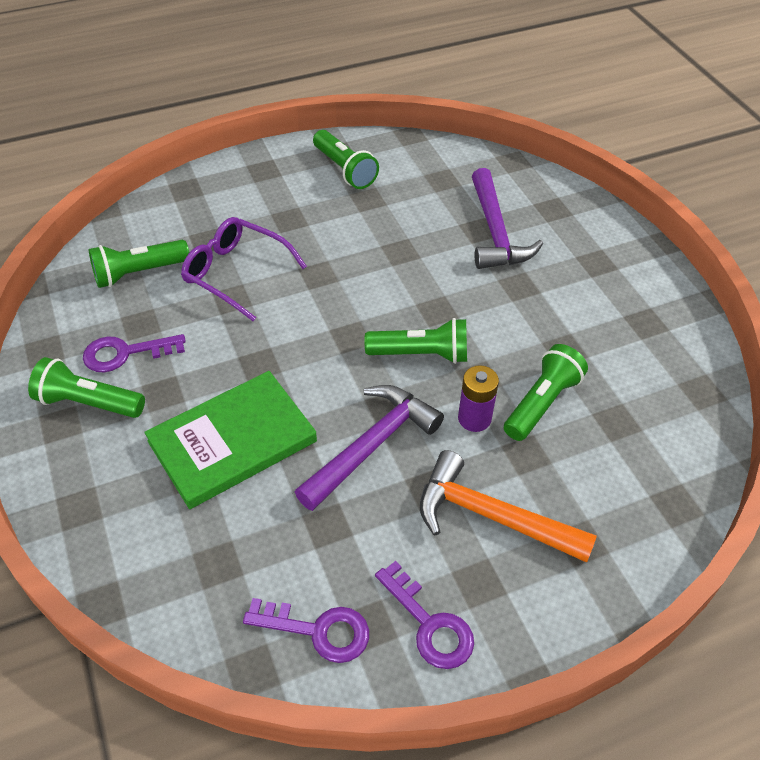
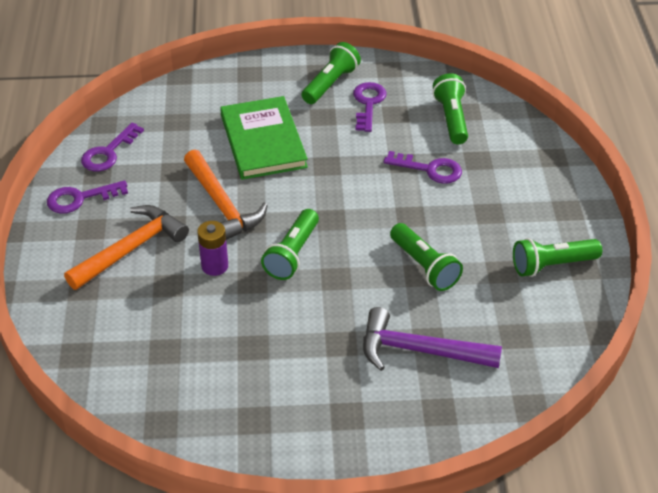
camera: 110 degrees right, 5 degrees down
purple glasses [181,217,307,321] -> purple key [384,151,462,184]
purple hammer [295,385,444,511] -> orange hammer [184,149,268,240]
green flashlight [504,344,588,441] -> green flashlight moved to [390,223,463,291]

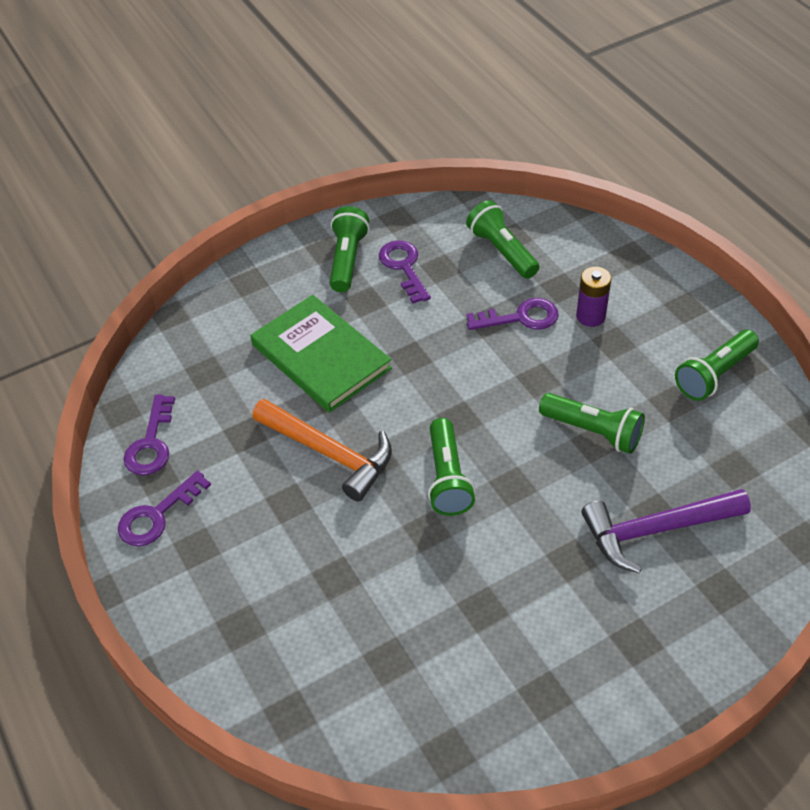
camera: 25 degrees left, 5 degrees up
orange hammer [64,205,189,290] -> none
purple battery [197,221,228,276] -> purple battery moved to [576,267,612,327]

